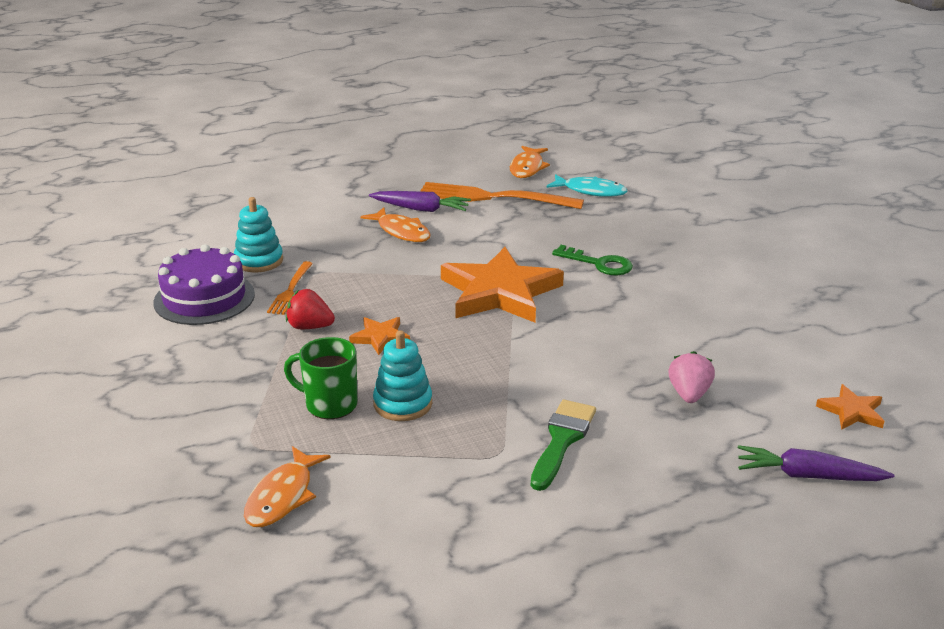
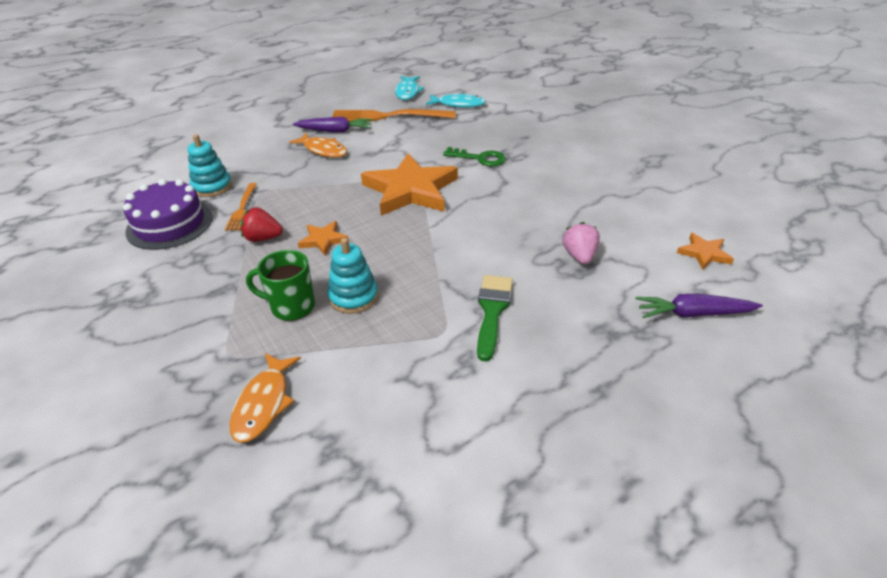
camera: 10 degrees left, 10 degrees up
orange fish [510,146,550,178] -> turquoise fish [395,76,424,100]

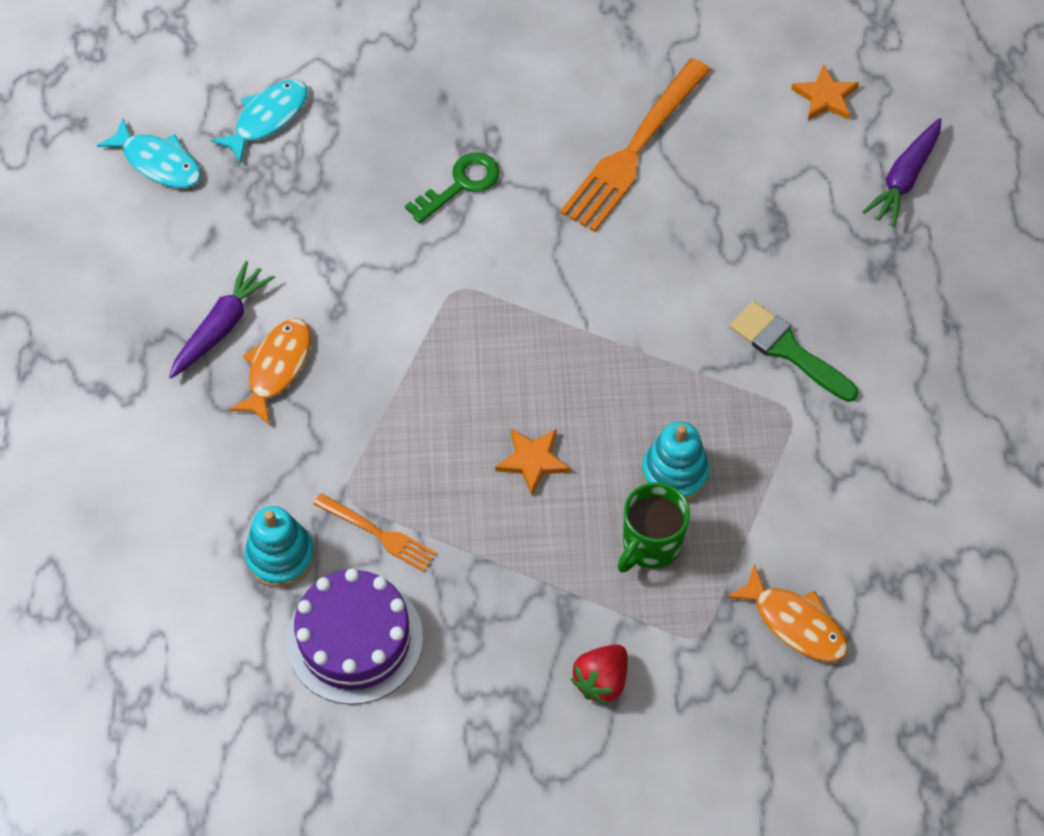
camera: 60 degrees left, 20 degrees up
red strawberry [241,207,283,242] -> red strawberry moved to [571,645,628,705]
orange fish [289,133,347,158] -> orange fish turned 45 degrees counterclockwise [229,318,311,425]
orange fork [332,109,456,122] -> orange fork moved to [560,58,711,232]
orange star [361,154,458,216] -> none
pink strawberry [563,222,600,264] -> none

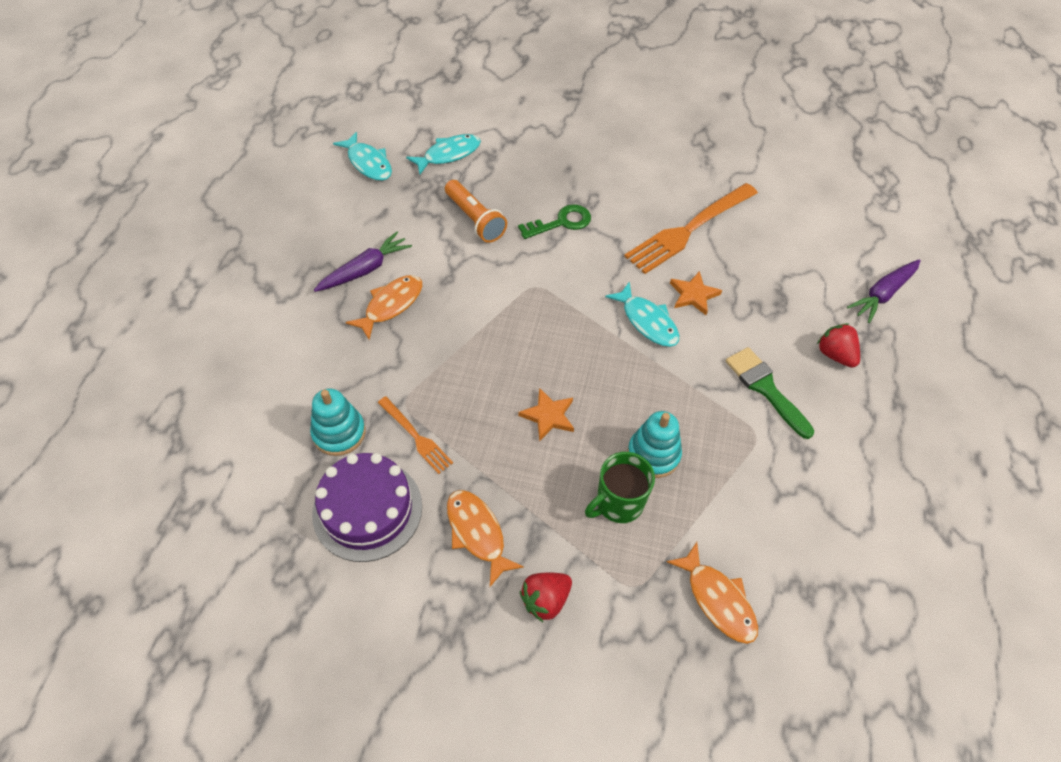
camera: 15 degrees right, 5 degrees down
orange star [791,64,859,120] -> orange star moved to [670,271,722,315]
none -> orange flashlight [445,180,507,243]
none -> orange fish [447,490,524,587]
none -> turquoise fish [605,282,679,347]
none -> red strawberry [817,323,860,368]

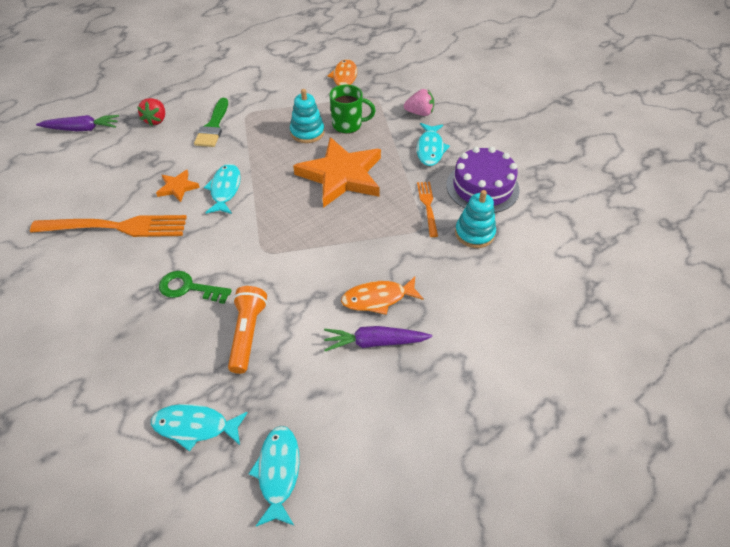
camera: 140 degrees left, 5 degrees down
orange fish [447,490,524,587] -> turquoise fish [417,123,450,166]
orange star [518,388,574,441] -> orange star [293,137,381,208], size x2.21
red strawberry [520,573,572,622] -> pink strawberry [404,89,434,116]

